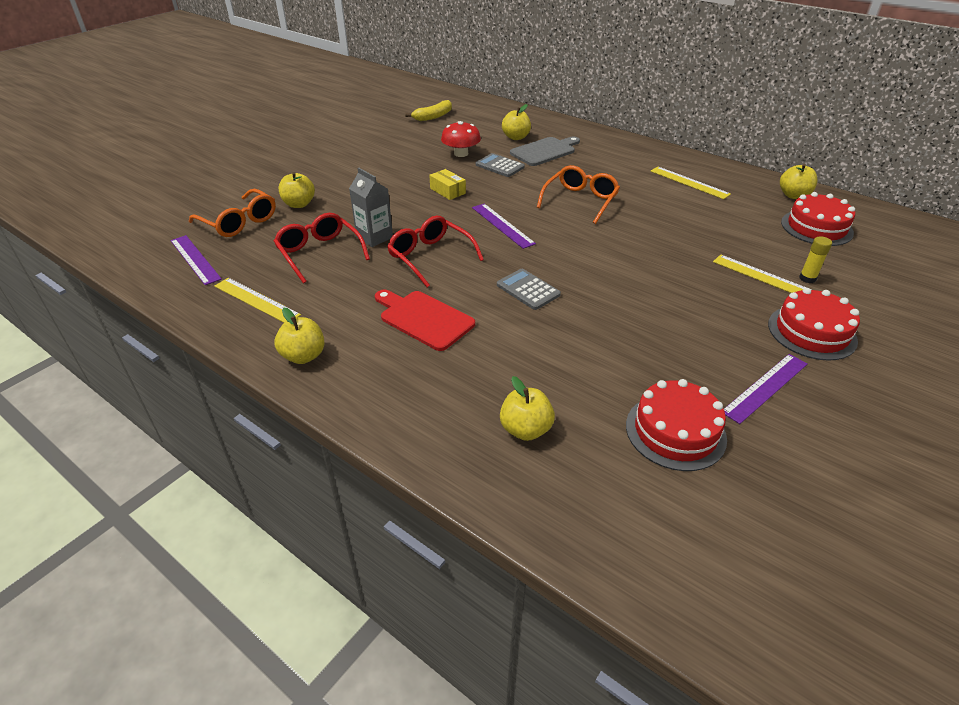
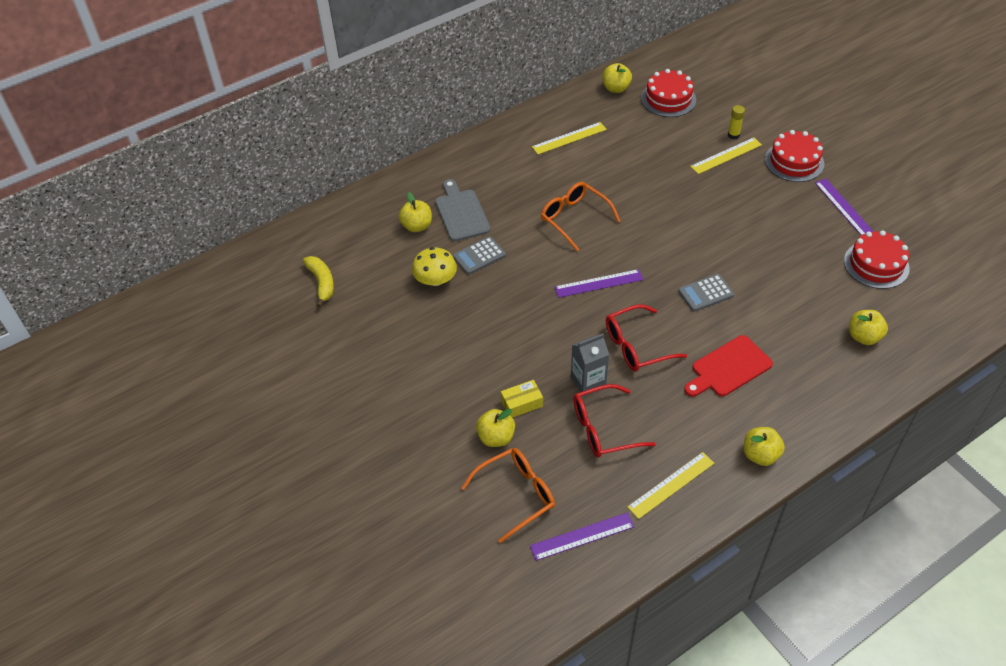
camera: 70 degrees left, 10 degrees up
yellow box [429,169,466,200] -> yellow box moved to [501,380,543,418]
red mushroom [441,121,481,157] -> yellow mushroom [412,247,457,286]

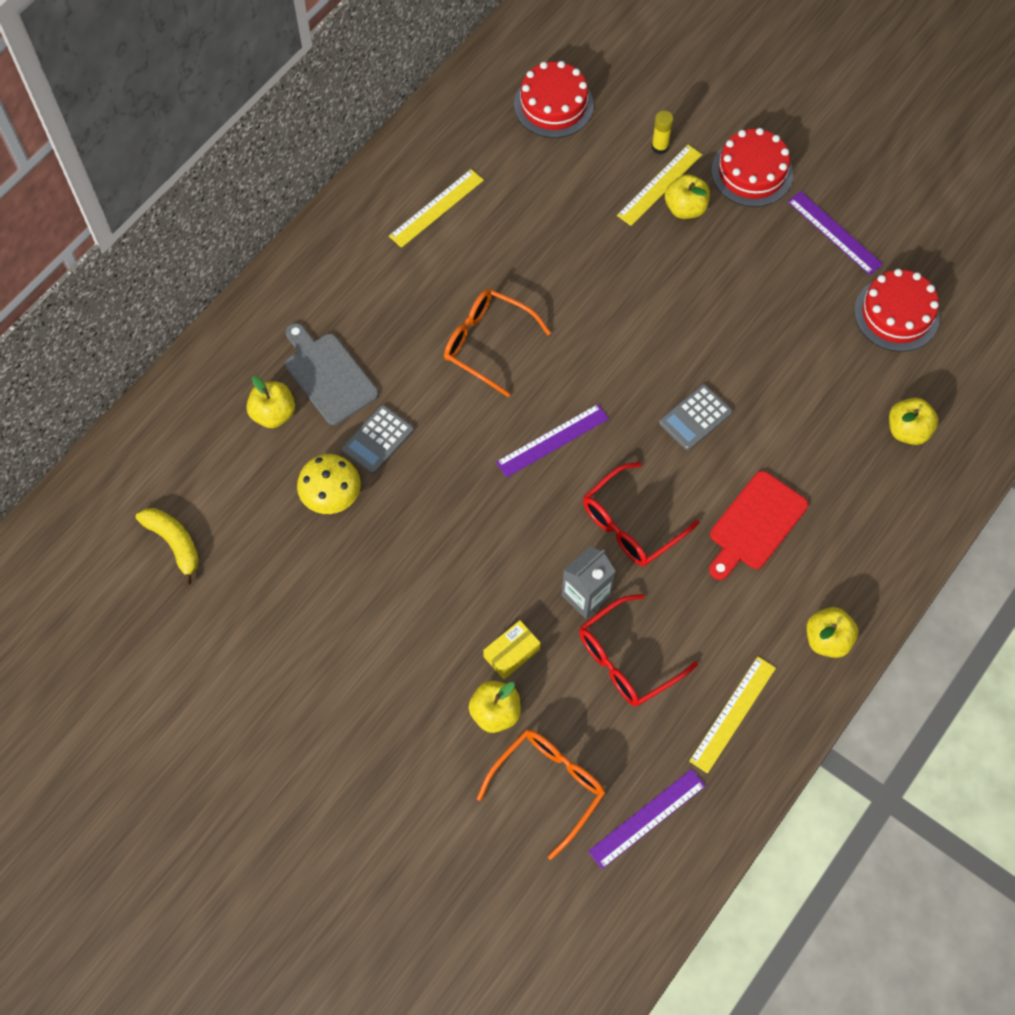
camera: 20 degrees left, 15 degrees up
yellow apple [602,63,632,93] -> yellow apple moved to [665,174,710,219]

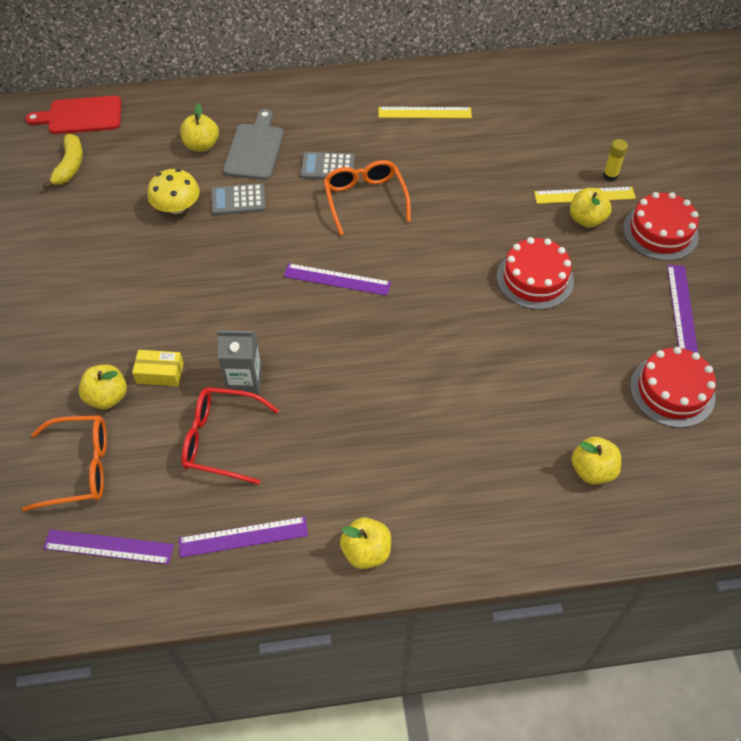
camera: 45 degrees right, 10 degrees down
red cake [514,61,594,138] -> red cake moved to [497,237,574,310]
red glasses [583,462,699,566] -> none
grey calculator [659,384,732,450] -> grey calculator moved to [301,152,355,180]
yellow ruler [689,657,776,773] -> purple ruler [179,517,308,558]
red cutting board [709,471,808,580] -> red cutting board moved to [25,96,121,134]

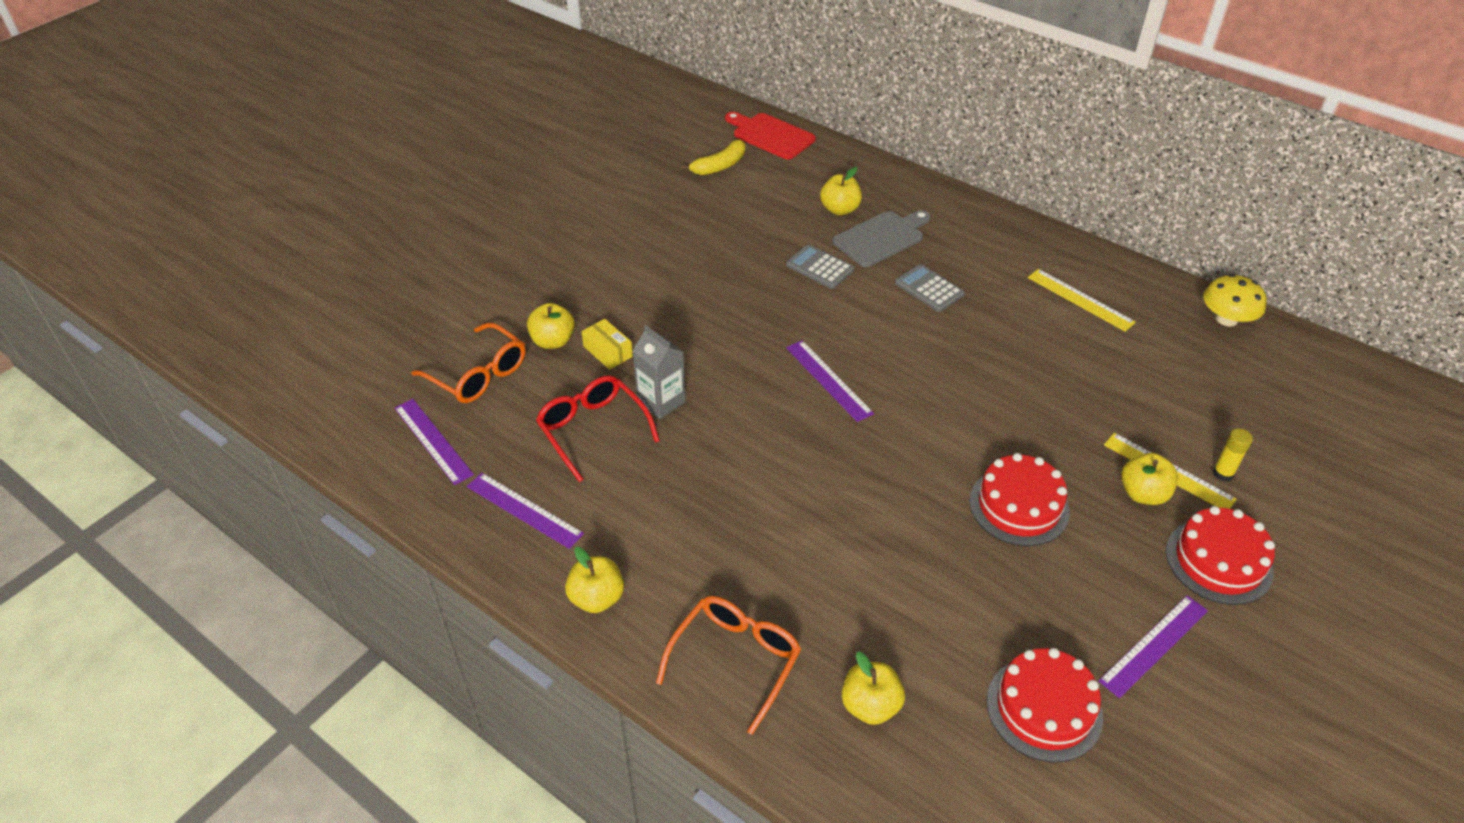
camera: 45 degrees right, 10 degrees down
yellow mushroom [147,169,200,214] -> yellow mushroom moved to [1203,274,1267,327]
orange glasses [324,160,411,235] -> orange glasses moved to [656,596,801,735]

